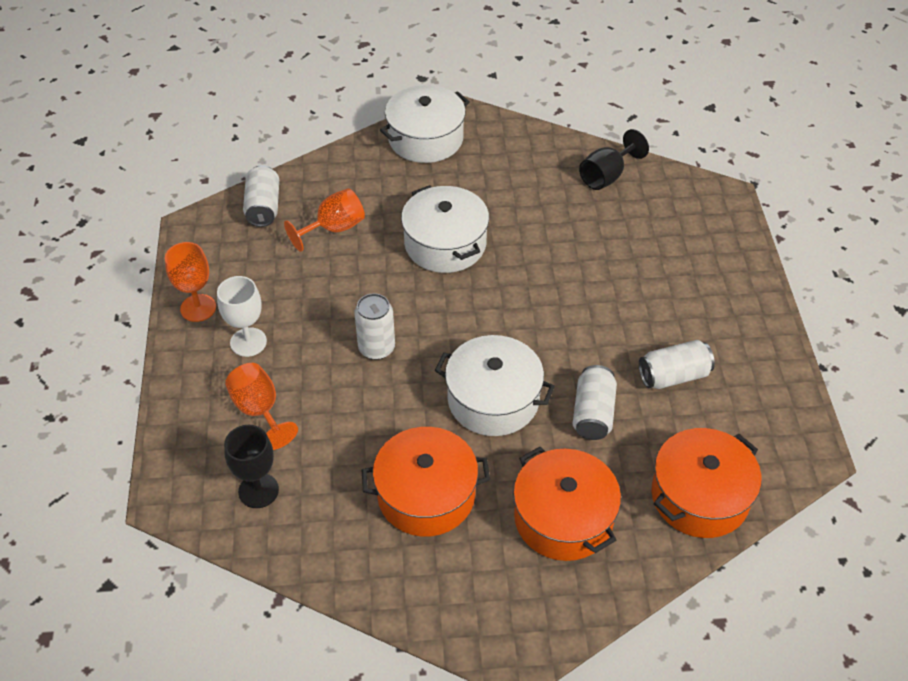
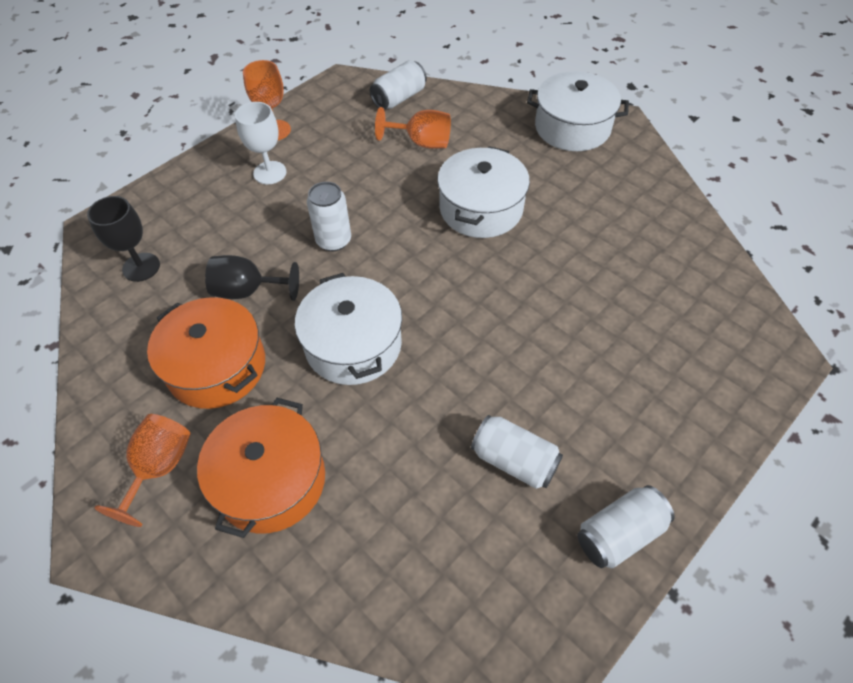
camera: 50 degrees right, 5 degrees up
orange goblet [225,363,298,450] -> orange goblet moved to [95,414,191,527]
white can [573,365,617,440] -> white can moved to [577,485,675,569]
black goblet [579,129,649,190] -> black goblet moved to [205,255,299,301]
orange pot [651,428,762,538] -> none

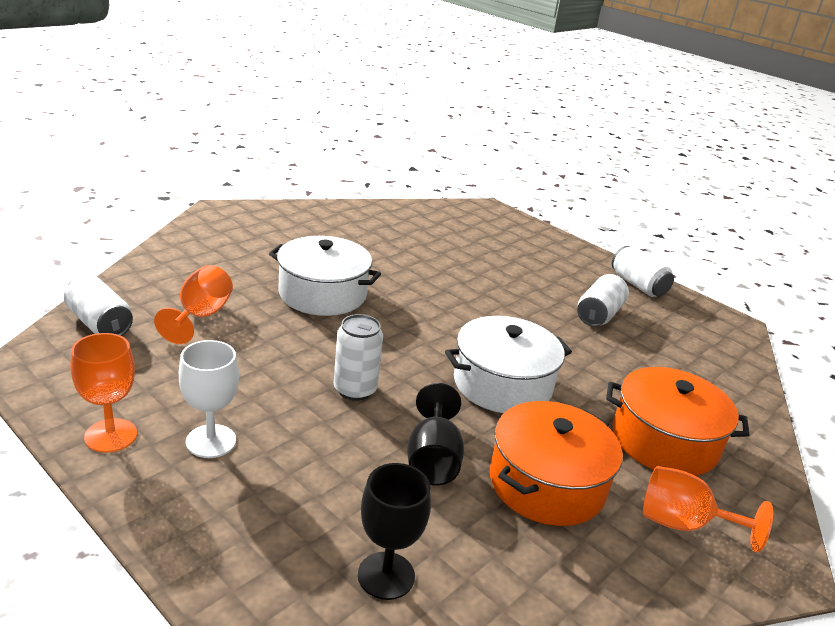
camera: 95 degrees left, 25 degrees down
white pot [527,71,629,151] -> none

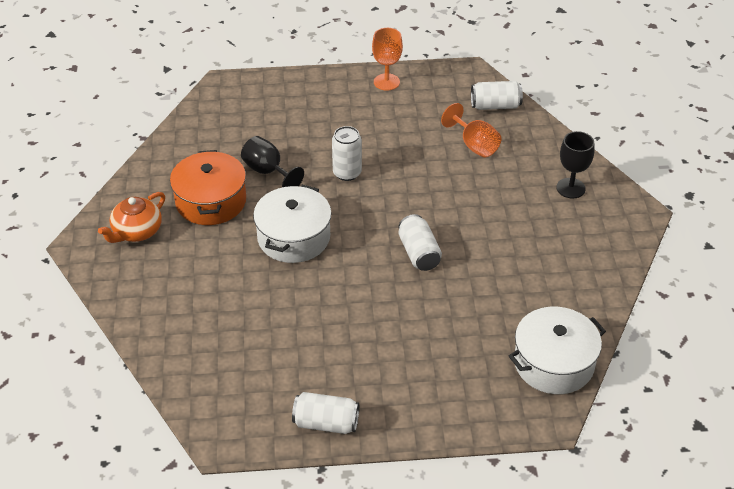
camera: 135 degrees right, 15 degrees up
white goblet [179,340,239,458] -> none
white pot [269,236,381,316] -> white pot moved to [509,307,606,394]
black goblet [358,463,431,600] -> black goblet moved to [556,131,595,198]
white can [577,274,629,327] -> white can moved to [398,214,442,271]
orange pot [606,367,749,476] -> none
orange goblet [643,466,773,553] -> orange teapot [98,192,165,243]

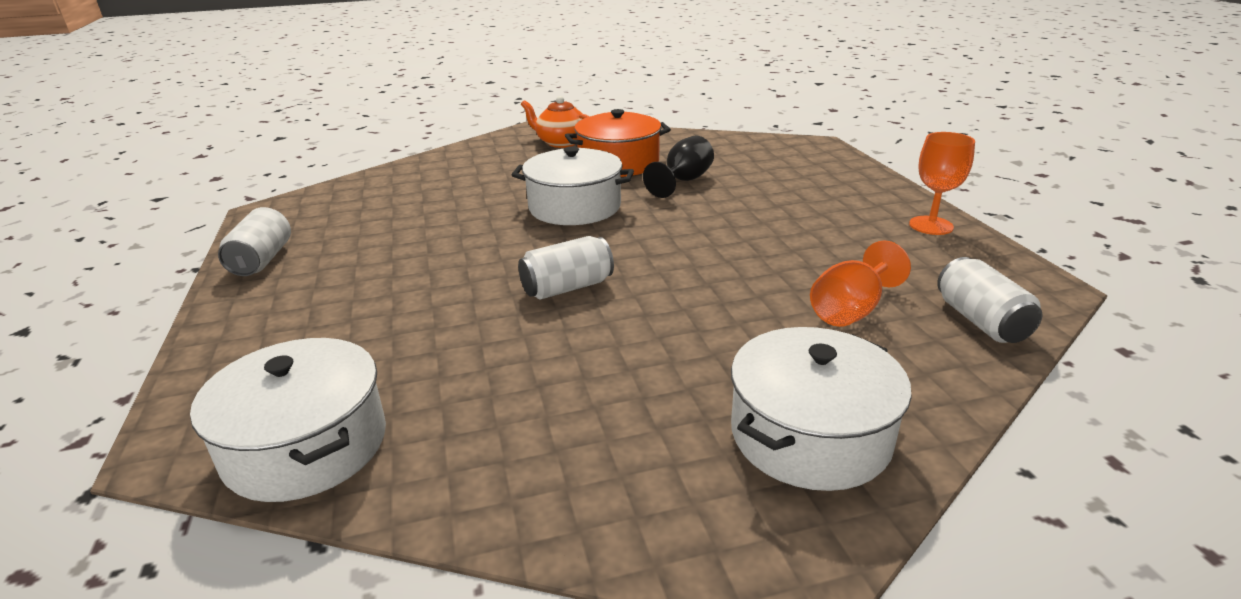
camera: 80 degrees right, 15 degrees down
white can [332,126,362,181] -> none
black goblet [556,131,595,198] -> white pot [731,327,912,491]

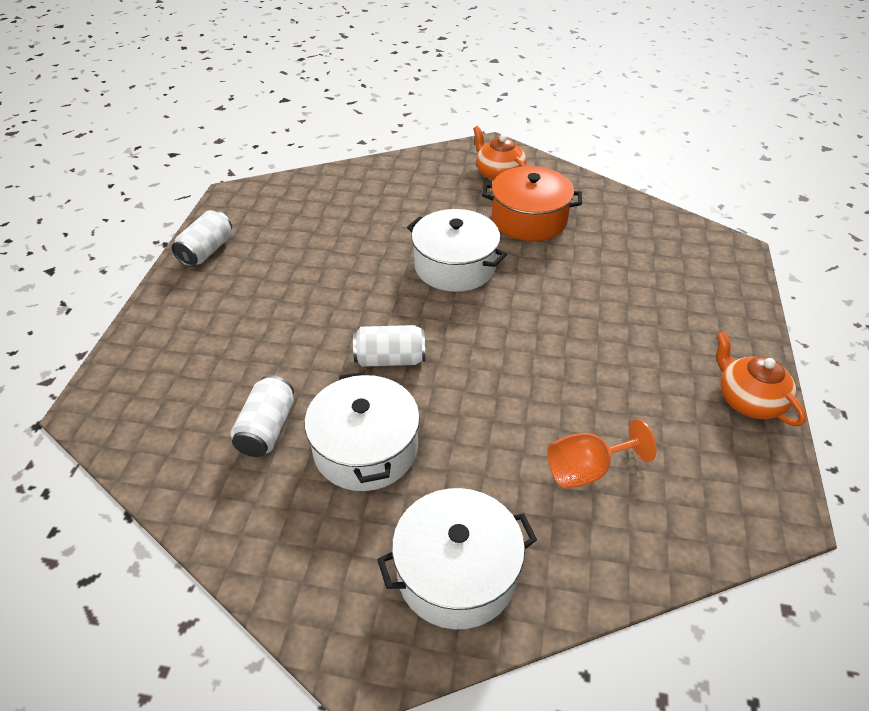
camera: 25 degrees right, 15 degrees up
white pot [190,338,386,502] -> white pot moved to [305,371,420,491]
black goblet [643,136,714,198] -> none
orange goblet [909,132,975,235] -> orange teapot [716,332,806,426]
white can [937,257,1043,343] -> white can moved to [230,375,294,457]

